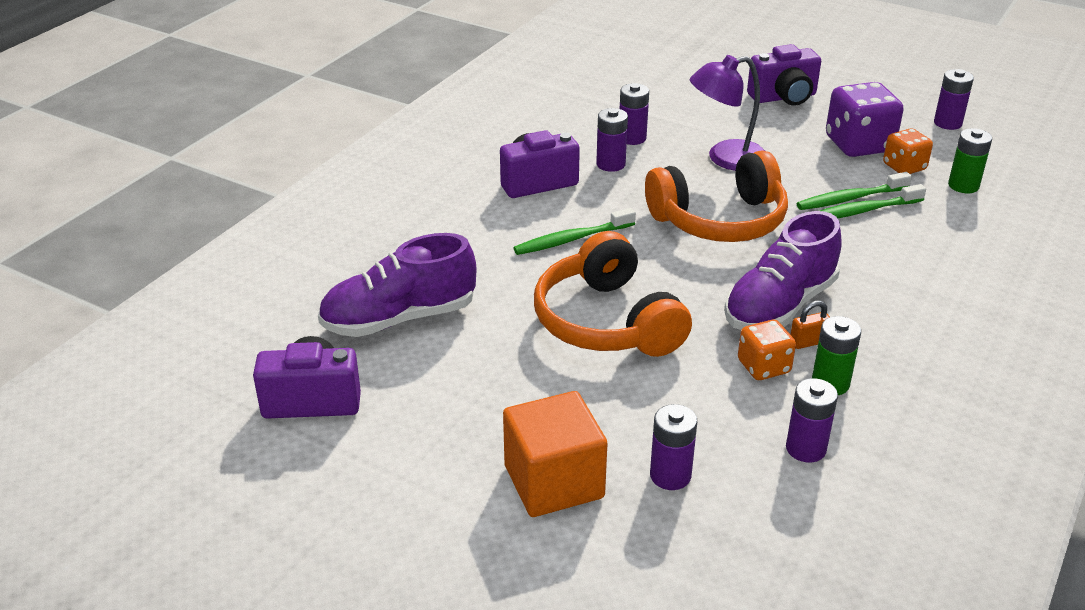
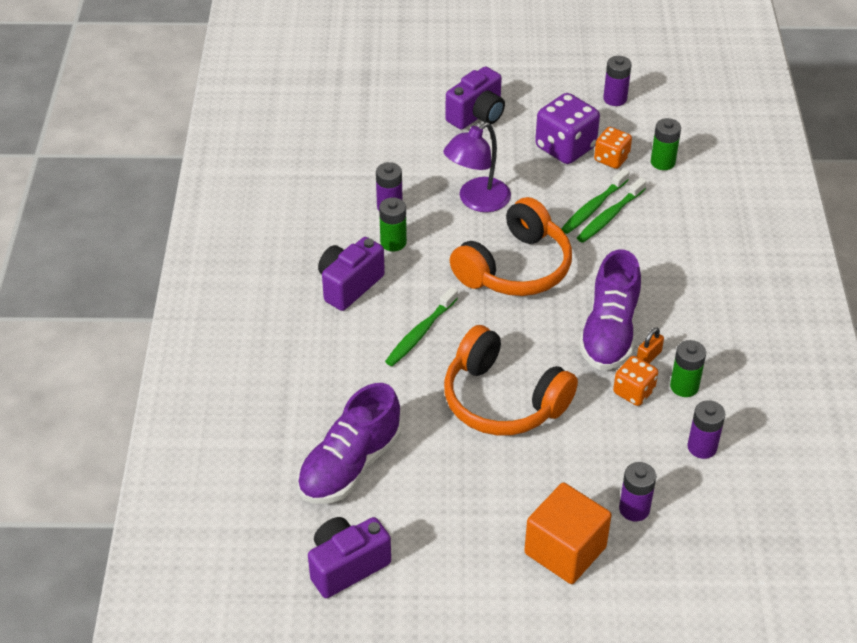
camera: 30 degrees left, 10 degrees up
purple battery [596,108,628,172] -> green battery [379,197,407,252]

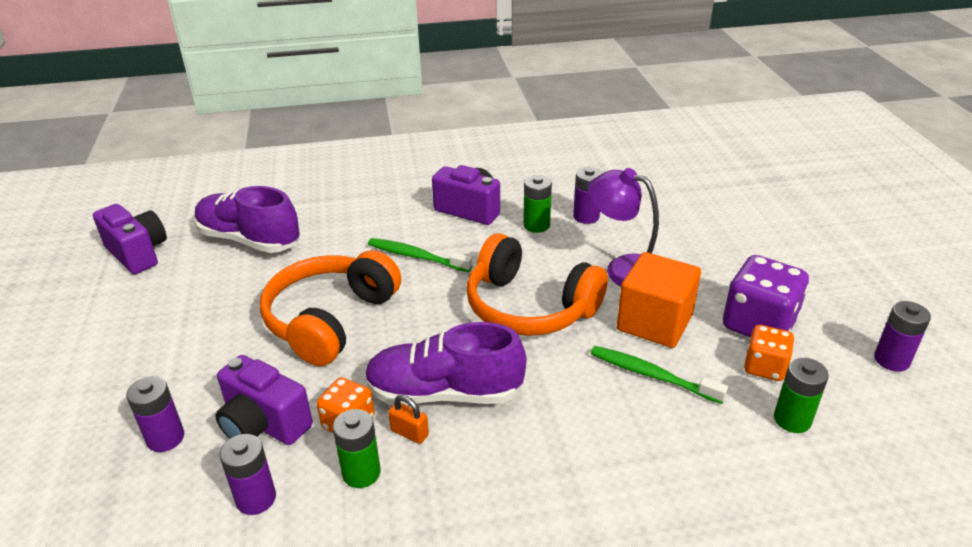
camera: 80 degrees right, 10 degrees down
purple camera [445,66,505,130] -> purple camera moved to [215,355,313,445]
orange cube [524,482,612,584] -> orange cube moved to [617,252,701,348]
green toothbrush [561,169,629,234] -> none

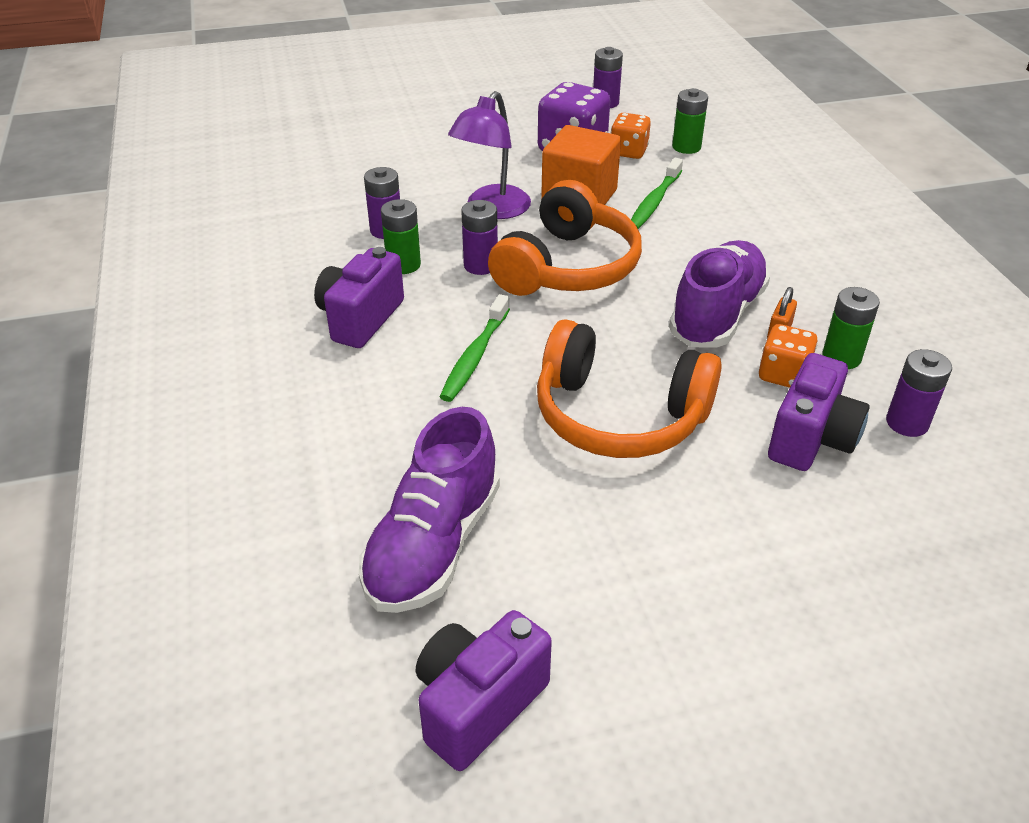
camera: 95 degrees left, 5 degrees up
purple battery [126,376,184,452] -> purple battery moved to [461,200,498,275]
purple shoe [365,322,526,405] -> purple shoe turned 150 degrees counterclockwise [669,240,770,348]

